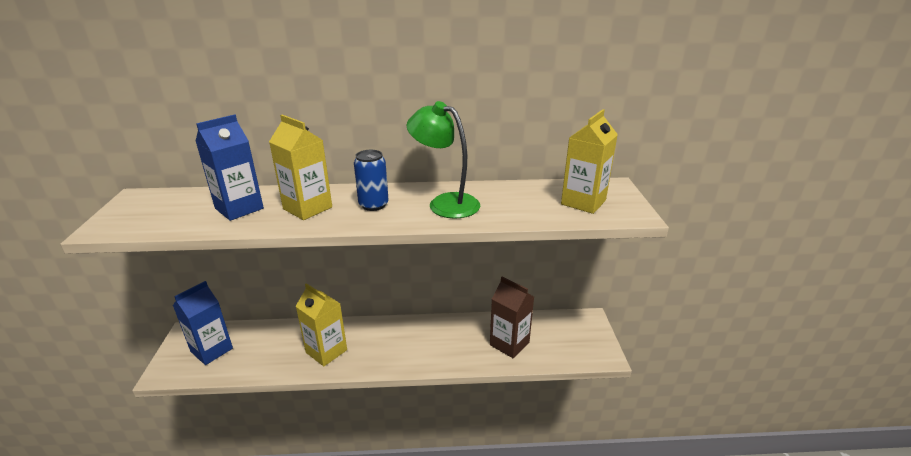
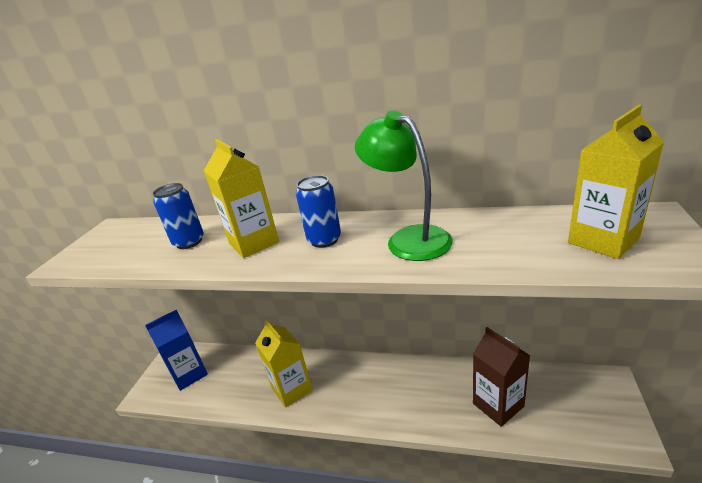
camera: 20 degrees right, 0 degrees up
blue carton [195,114,264,221] -> blue can [153,183,204,249]

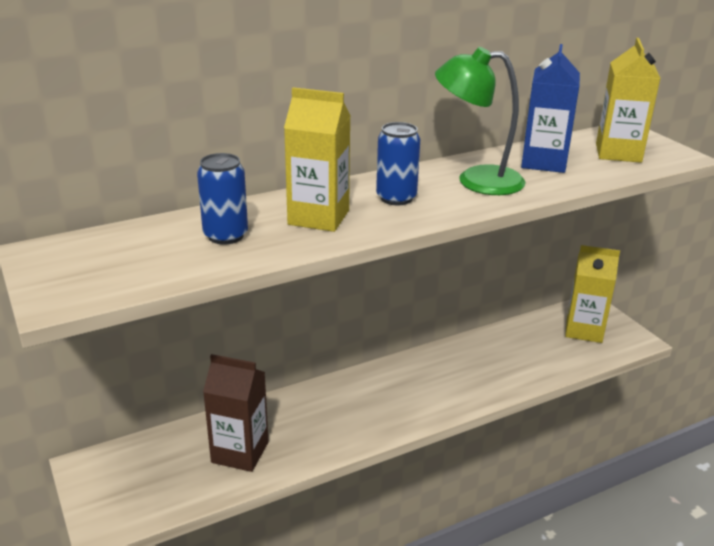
camera: 45 degrees left, 0 degrees up
blue carton [145,310,208,391] -> blue carton moved to [521,44,580,173]
yellow carton [255,320,313,407] -> yellow carton moved to [565,245,620,343]
brown carton [473,327,530,427] -> brown carton moved to [203,354,269,472]

